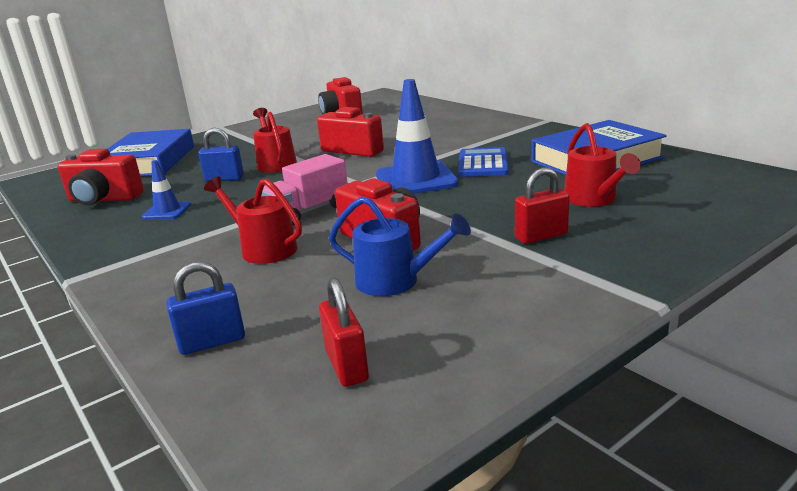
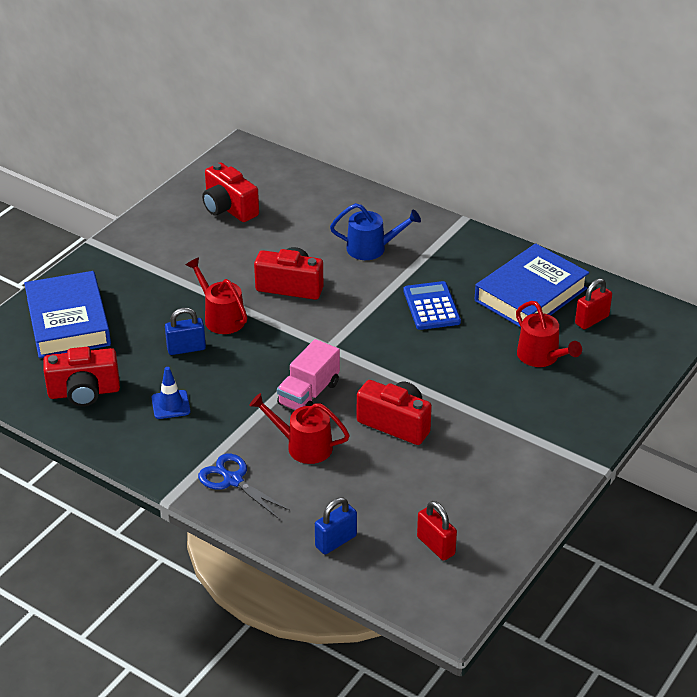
camera: 20 degrees left, 15 degrees up
blue watering can [329,196,471,296] -> blue watering can moved to [330,203,421,260]
blue traffic cone [376,79,459,194] -> none
red padlock [515,167,570,244] -> red padlock moved to [575,278,612,330]
none -> blue scissors [198,454,290,518]

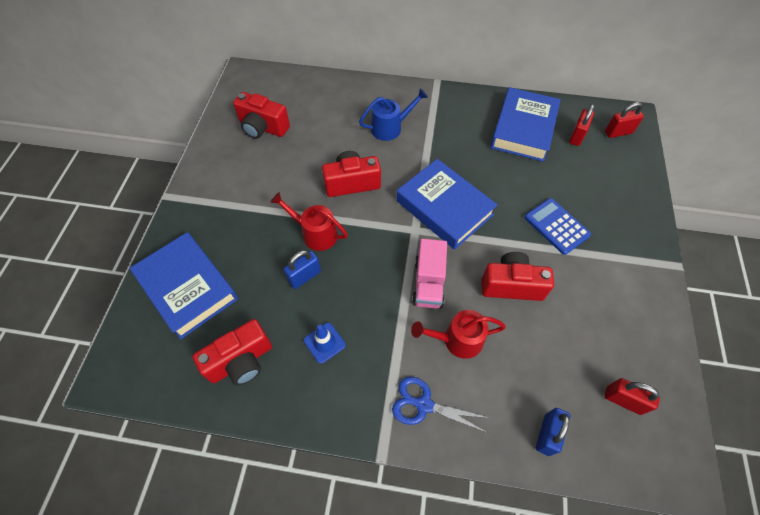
camera: 25 degrees left, 20 degrees up
blue calculator [404,281,461,330] -> blue calculator moved to [525,198,591,255]
red watering can [516,301,582,367] -> none
none -> blue book [396,159,498,250]
none -> red padlock [605,102,644,138]

